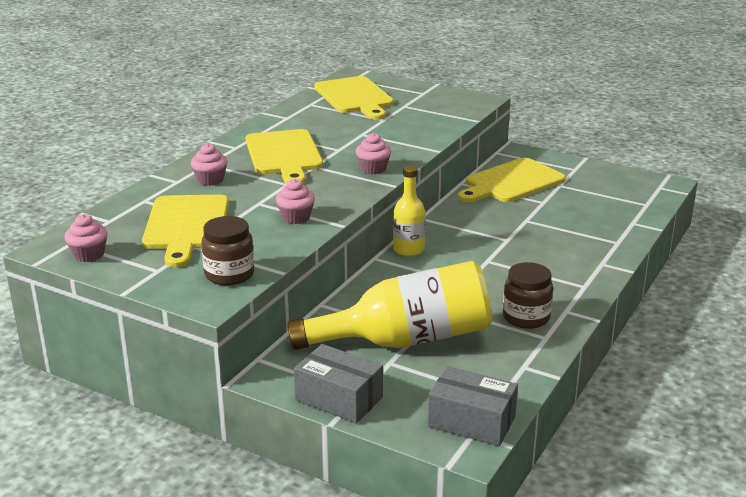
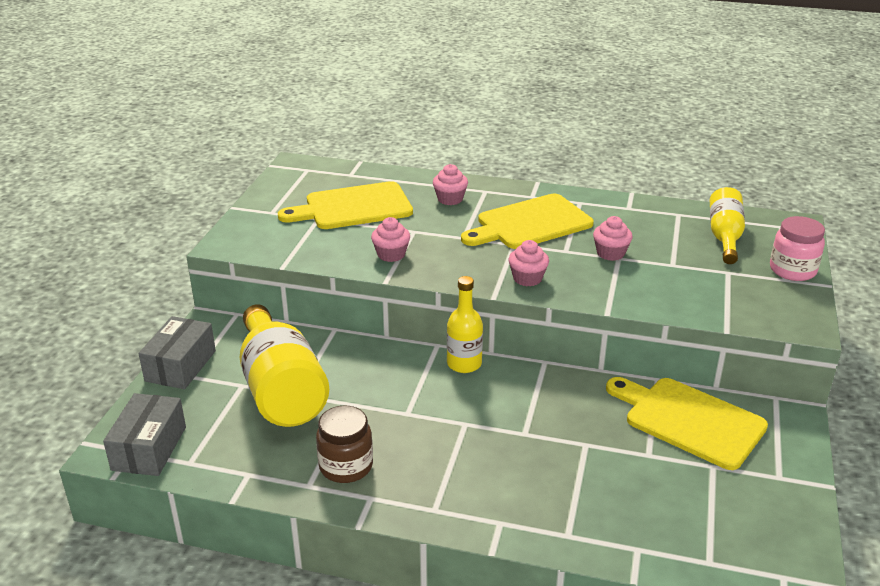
camera: 75 degrees right, 5 degrees up
pink cupcake [64,214,108,262] -> pink cupcake moved to [593,216,633,261]
brown jar [202,216,254,286] -> none
yellow cutting board [314,76,394,120] -> yellow bottle [710,187,745,264]
none -> pink jar [770,216,825,281]

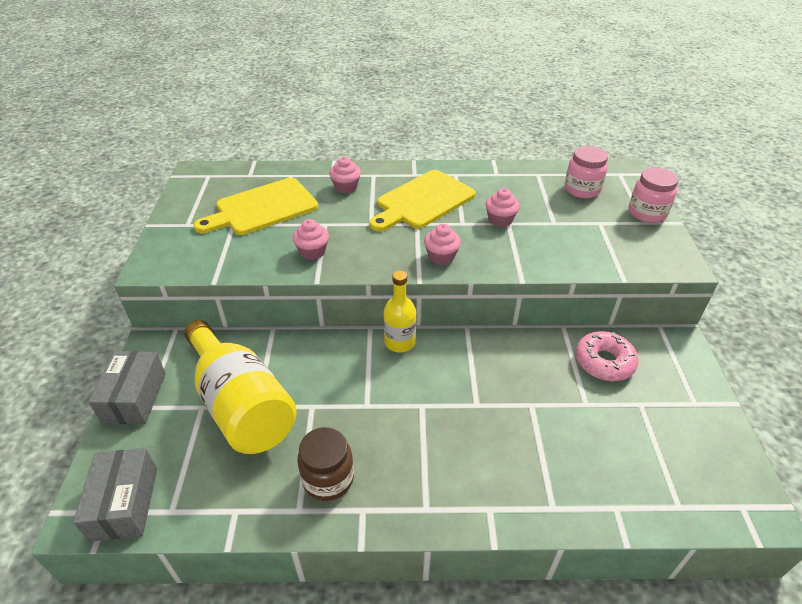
camera: 15 degrees left, 10 degrees up
yellow cutting board [606,377,768,470] -> pink donut [575,331,639,381]
yellow bottle [710,187,745,264] -> pink jar [564,146,608,198]

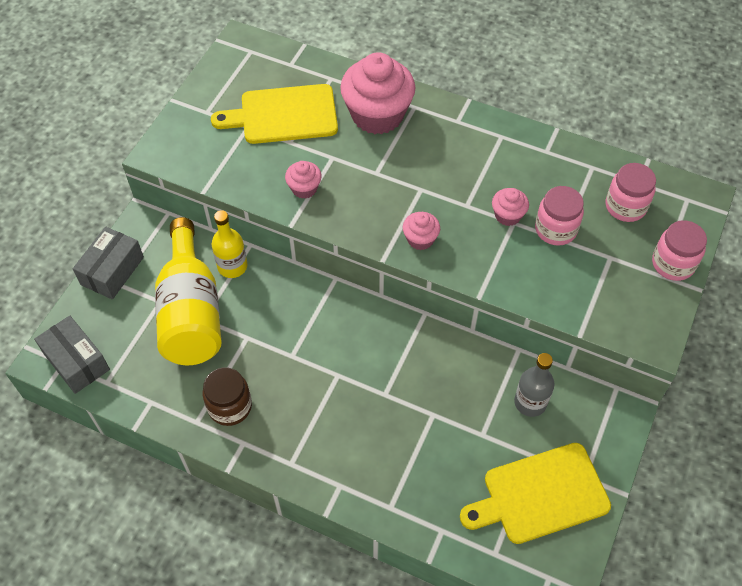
camera: 25 degrees right, 15 degrees up
grey box [73,448,157,542] -> grey box turned 60 degrees counterclockwise [34,315,110,394]
pink cupcake [329,157,361,193] -> pink cupcake [340,52,415,134], size x2.12
yellow cutting board [369,170,475,232] -> yellow cutting board moved to [460,443,611,544]
yellow bottle [383,271,416,353] -> yellow bottle moved to [212,210,248,278]
pink donut [575,331,639,381] -> grey bottle [514,353,554,417]
none -> pink jar [535,186,584,246]

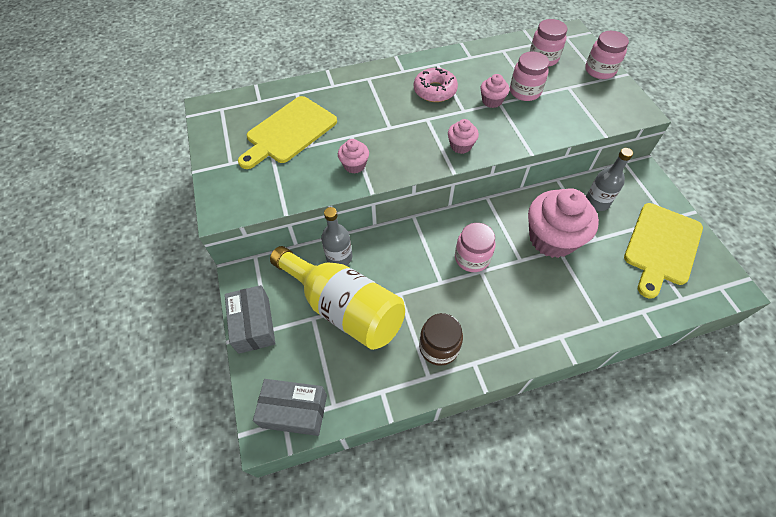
camera: 40 degrees left, 0 degrees up
yellow bottle [212,210,248,278] -> grey bottle [321,207,352,266]
pink cupcake [340,52,415,134] -> pink cupcake moved to [528,188,599,258]
none -> pink donut [414,67,458,102]
none -> pink jar [455,223,495,272]

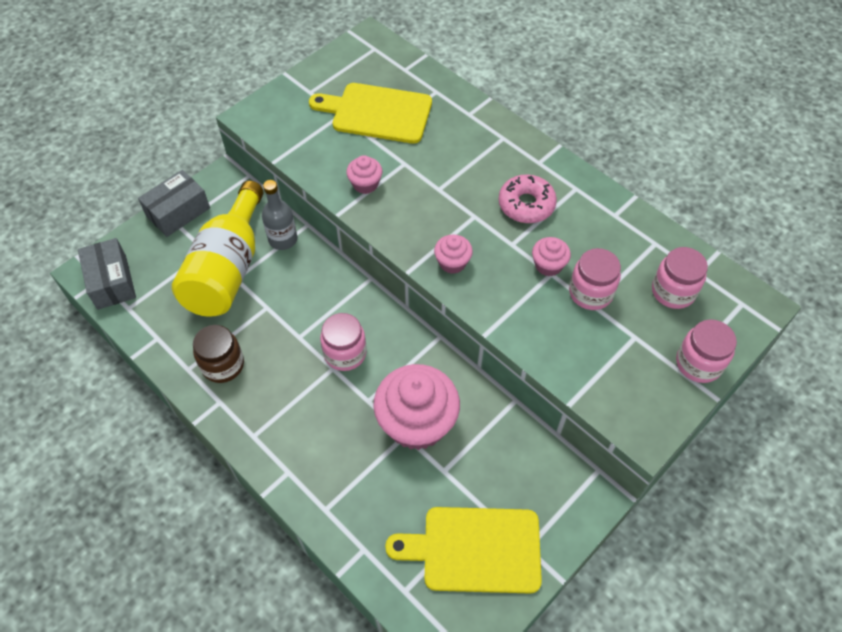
camera: 60 degrees right, 0 degrees up
grey bottle [586,148,633,211] -> none

